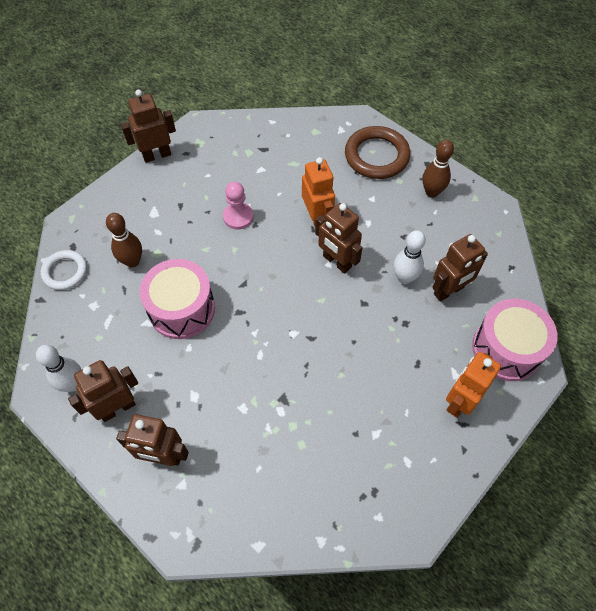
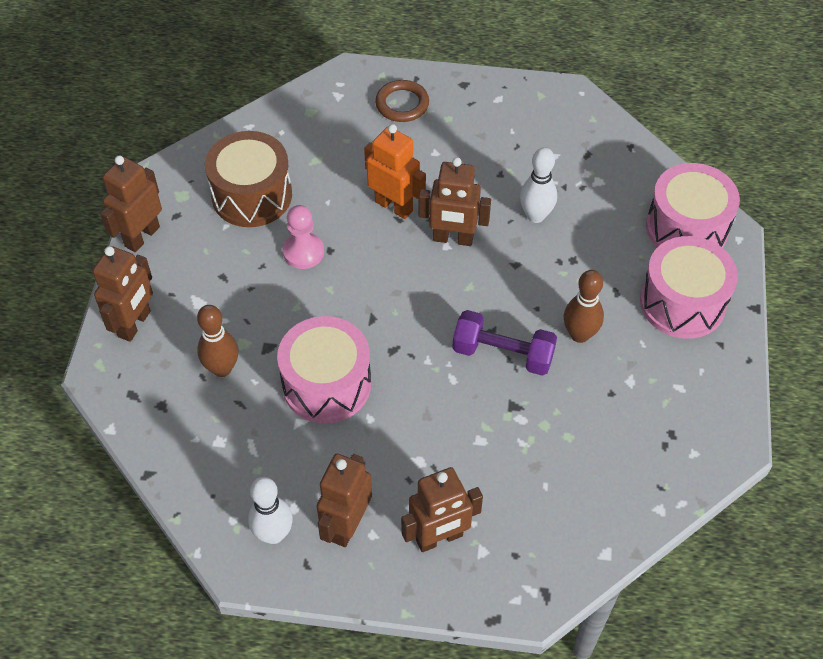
camera: 35 degrees left, 5 degrees down
white ring [41,250,87,290] -> none
brown ring [345,126,410,179] -> brown ring [375,80,429,122], size x0.62
brown bowling pin [422,140,454,198] -> brown bowling pin moved to [564,270,604,343]
brown robot [432,234,488,302] -> brown robot moved to [93,246,153,342]
orange robot [446,352,501,418] -> pink drum [640,236,738,339]
none -> brown drum [205,131,292,227]
none -> purple dumbbell [452,310,557,376]

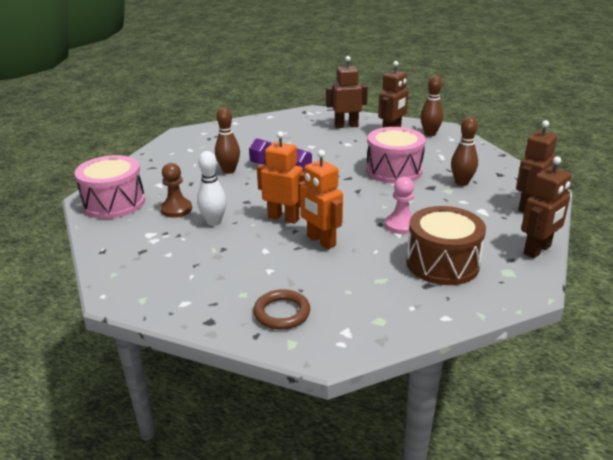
camera: 165 degrees left, 25 degrees down
white bowling pin [248,477,293,544] -> brown bowling pin [420,75,443,136]
brown robot [419,157,491,246] -> orange robot [257,131,305,224]
pink drum [640,236,738,339] -> none
none -> brown pawn [161,163,192,218]

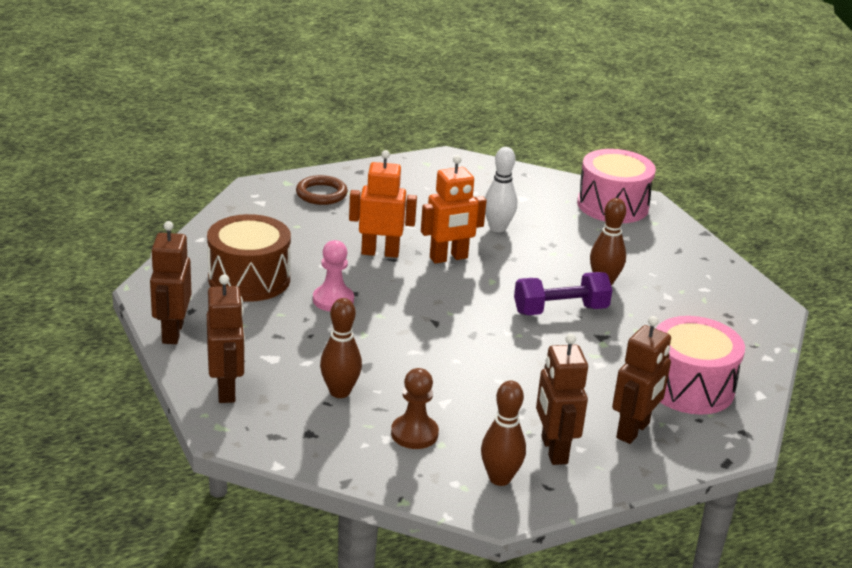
camera: 130 degrees right, 0 degrees up
brown pawn [161,163,192,218] -> brown pawn moved to [391,368,439,449]
pink drum [366,127,426,184] -> pink drum moved to [656,316,745,415]

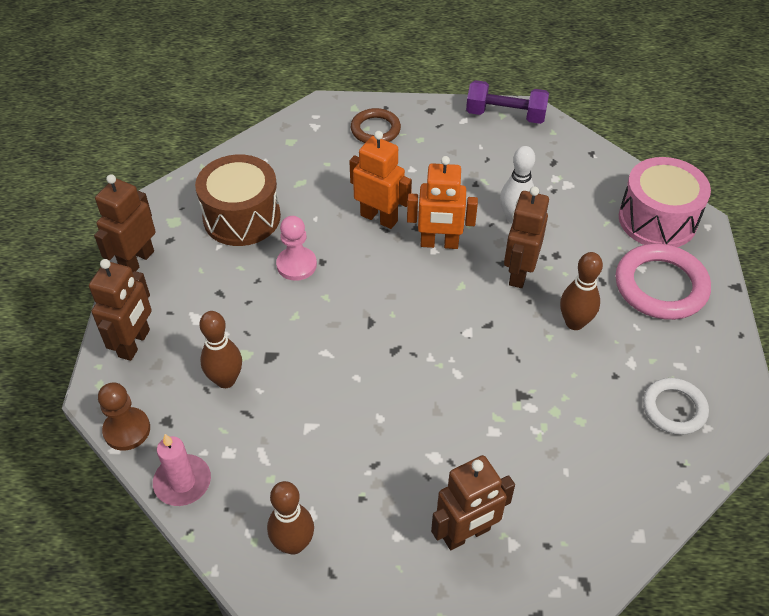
camera: 30 degrees right, 20 degrees up
brown pawn [391,368,439,449] -> brown pawn moved to [98,382,150,451]
purple dumbbell [514,272,612,315] -> purple dumbbell moved to [466,80,549,124]
brown robot [536,334,588,465] -> brown robot moved to [504,186,549,288]
pink drum [656,316,745,415] -> none
none -> pink candle [153,434,211,506]
none -> pink ring [616,244,711,320]
none -> white ring [643,378,709,435]

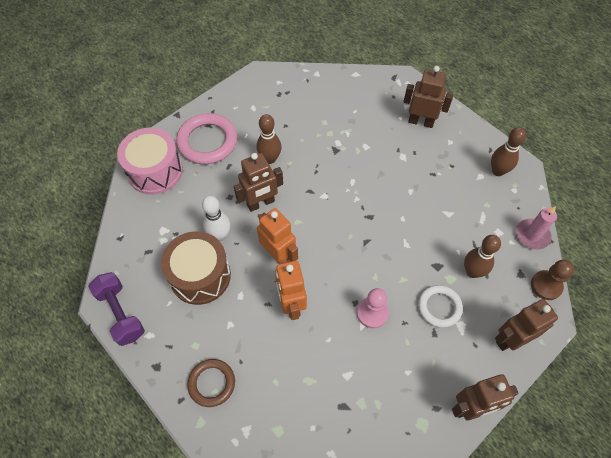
camera: 135 degrees left, 10 degrees up
brown drum [195,155,281,246] -> brown drum moved to [161,231,231,305]
white ring [643,378,709,435] -> white ring moved to [418,285,463,328]

